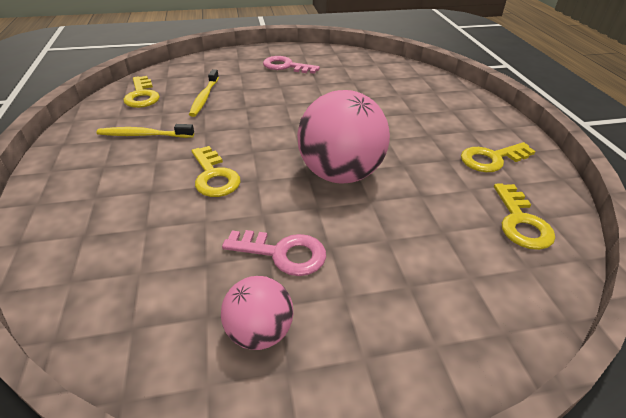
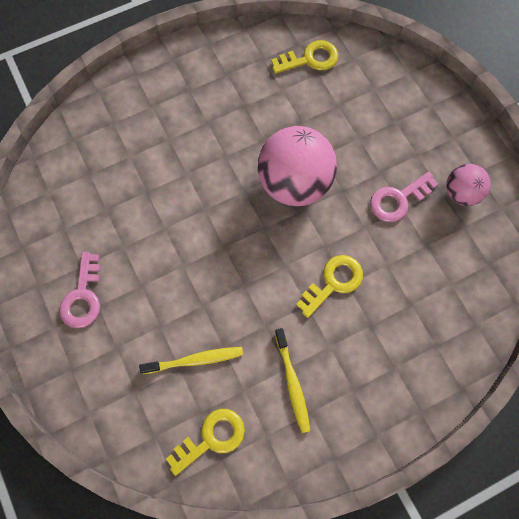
camera: 105 degrees left, 30 degrees up
pink key [222,230,326,276] -> pink key turned 120 degrees counterclockwise [370,172,438,222]
yellow key [461,142,536,172] -> none

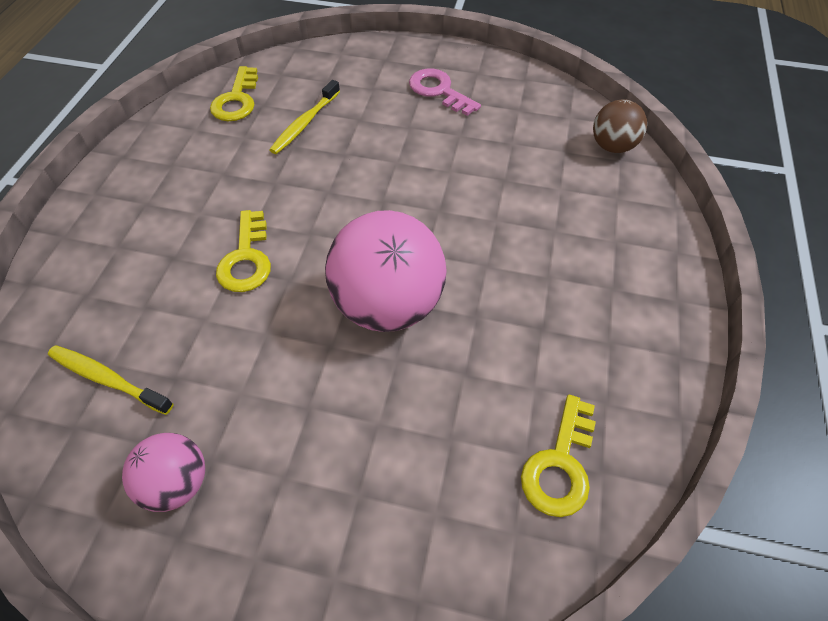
camera: 130 degrees right, 15 degrees down
yellow toothbrush [275,328,310,433] -> yellow toothbrush moved to [48,345,174,415]
pink key [370,172,438,222] -> none
none -> brown ball [593,99,647,153]

